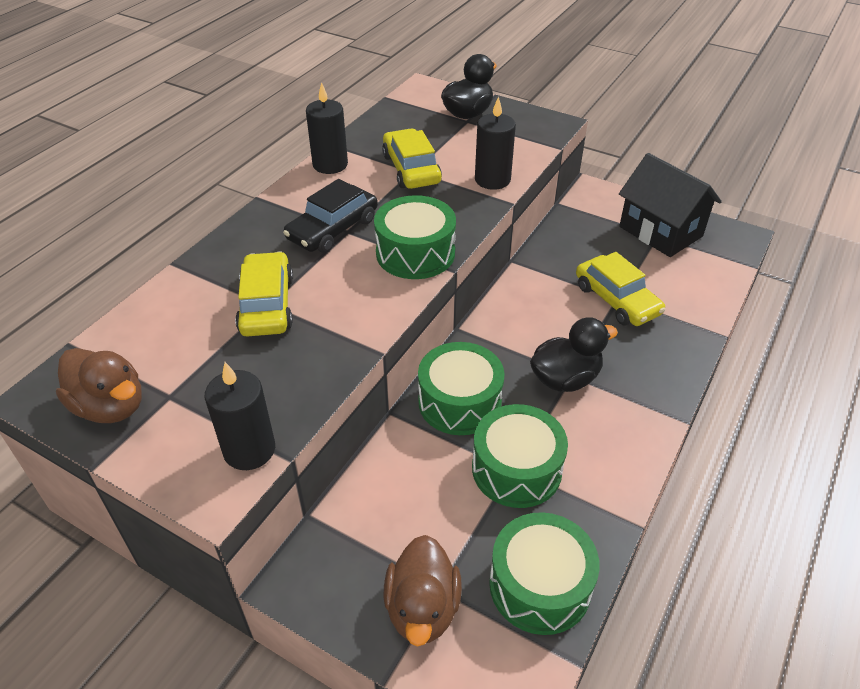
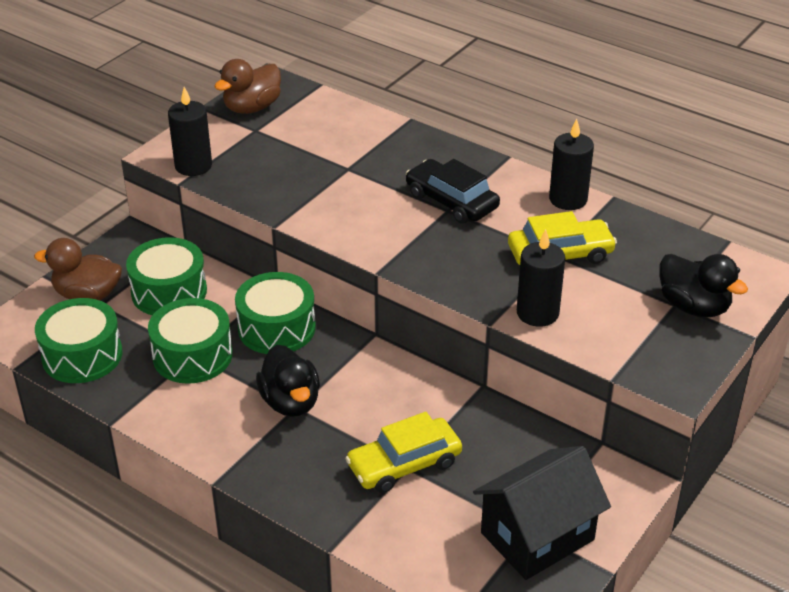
camera: 95 degrees right, 5 degrees down
yellow car [235,252,293,336] -> none
green drum [374,195,456,279] -> green drum moved to [126,237,207,315]

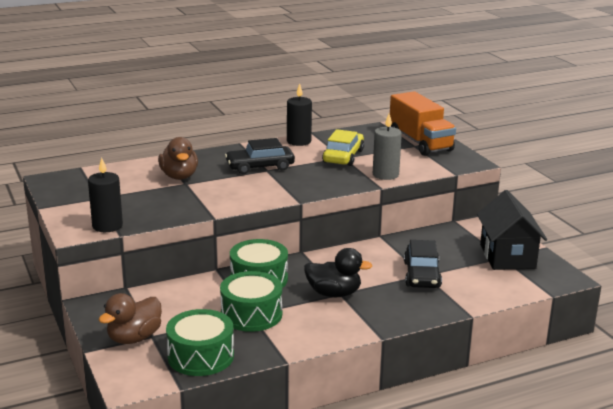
camera: 60 degrees left, 15 degrees down
green drum [126,237,207,315] -> none
brown duck [214,59,281,114] -> brown duck moved to [158,137,198,180]
yellow car [345,412,462,493] -> black car [404,240,442,288]
black candle [517,229,565,327] -> grey candle [373,114,402,180]
black duck [660,254,748,318] -> orange truck [390,91,456,156]

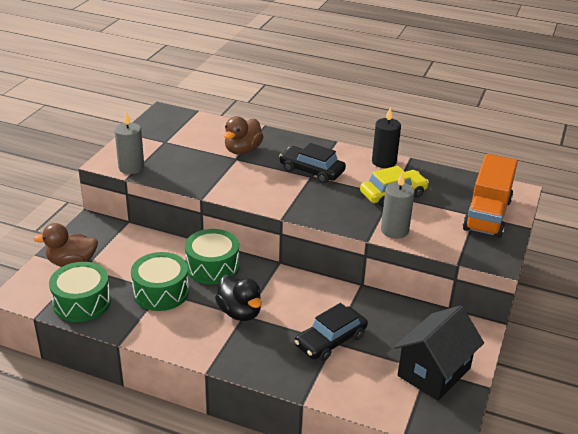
camera: 45 degrees right, 10 degrees up
black candle [88,158,123,232] -> grey candle [114,112,144,174]

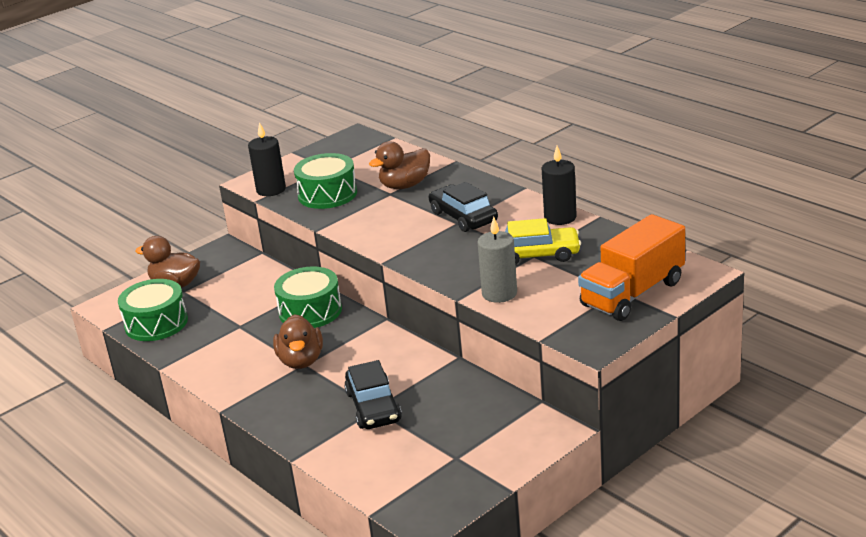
camera: 30 degrees right, 5 degrees down
grey candle [114,112,144,174] -> black candle [248,122,286,196]
green drum [131,252,189,311] -> green drum moved to [294,153,357,209]
black duck [215,274,262,321] -> brown duck [273,314,323,369]
black car [294,303,368,361] -> black car turned 90 degrees counterclockwise [344,360,402,429]
black house [394,305,484,401] -> none

